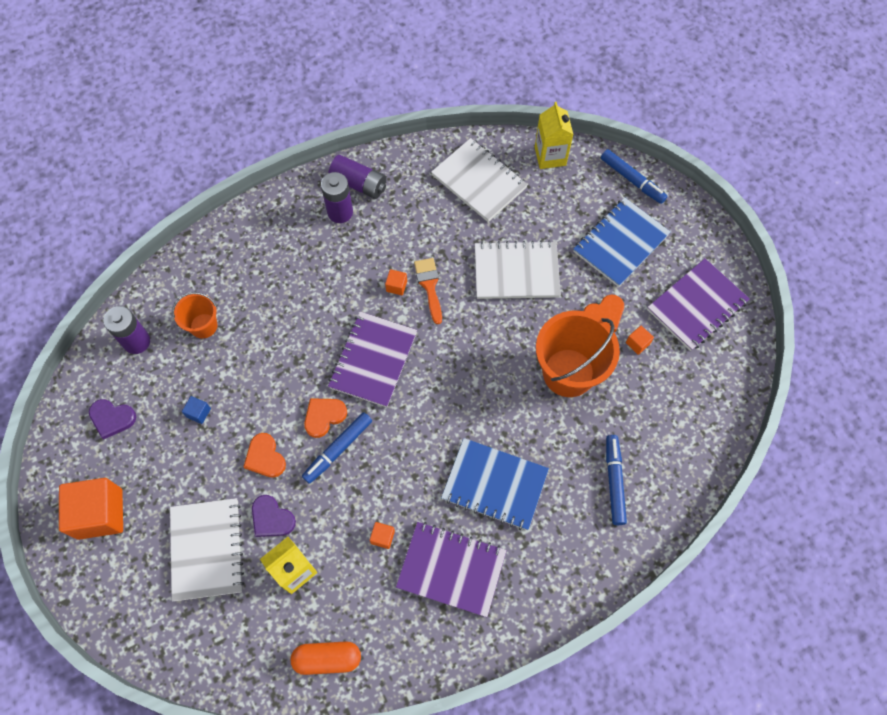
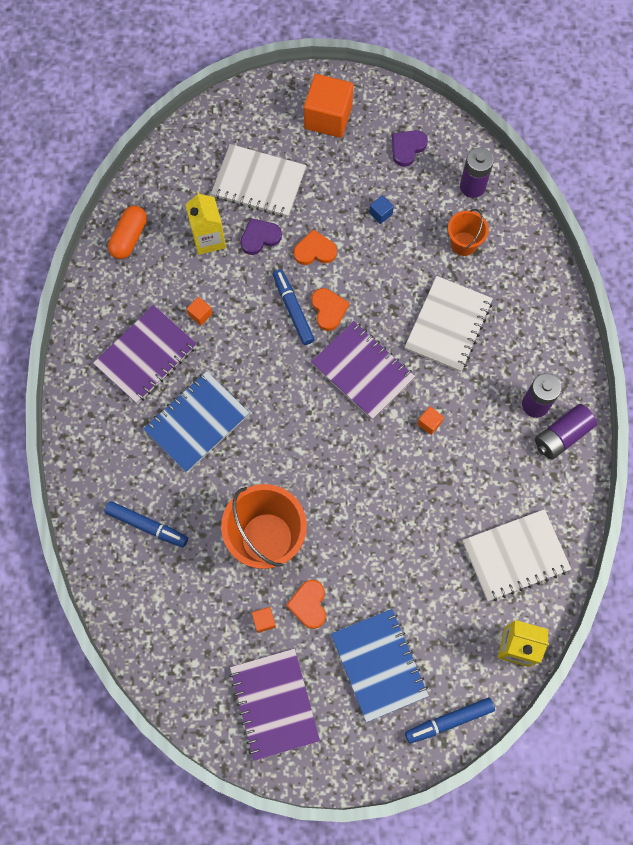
camera: 115 degrees right, 5 degrees up
orange brush [414,258,442,324] -> none
white notebook [475,240,561,299] -> white notebook moved to [405,276,493,372]

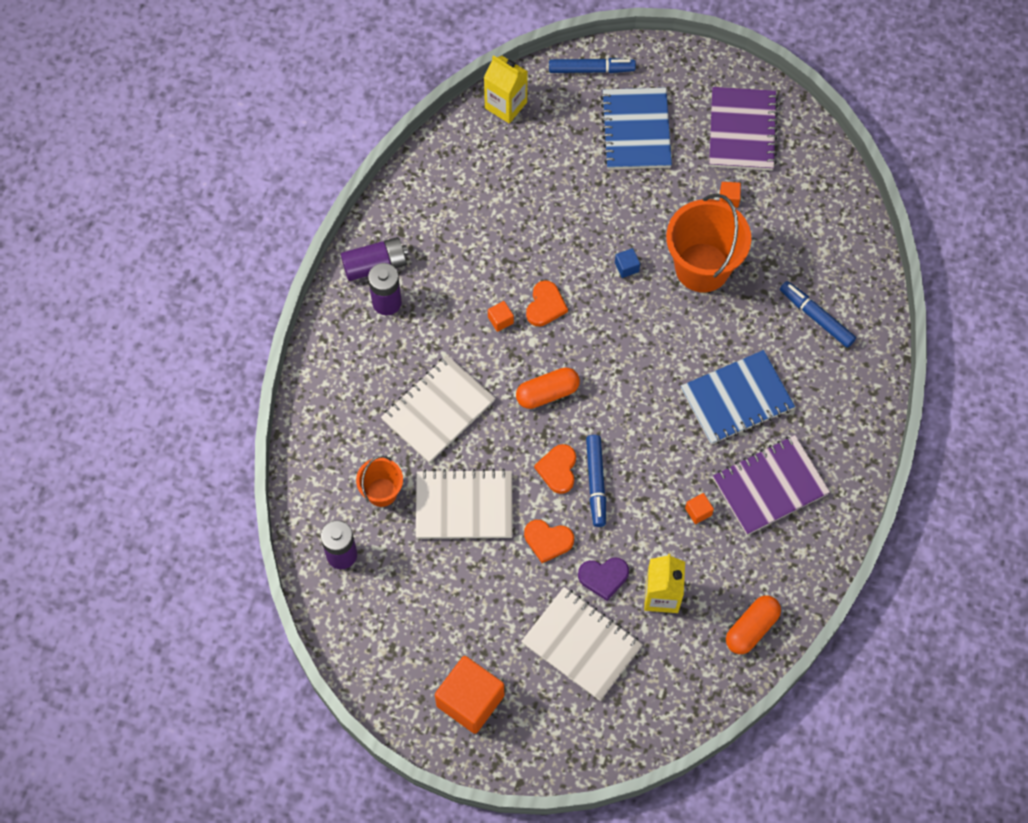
camera: 160 degrees left, 5 degrees down
orange heart [286,580,326,629] -> orange heart moved to [526,280,568,326]
purple notebook [311,321,415,420] -> orange capsule [516,367,580,409]
blue cube [369,195,394,224] -> blue cube moved to [615,248,640,278]
purple heart [392,130,428,167] -> none
white notebook [462,509,571,601] -> white notebook moved to [416,469,513,539]

